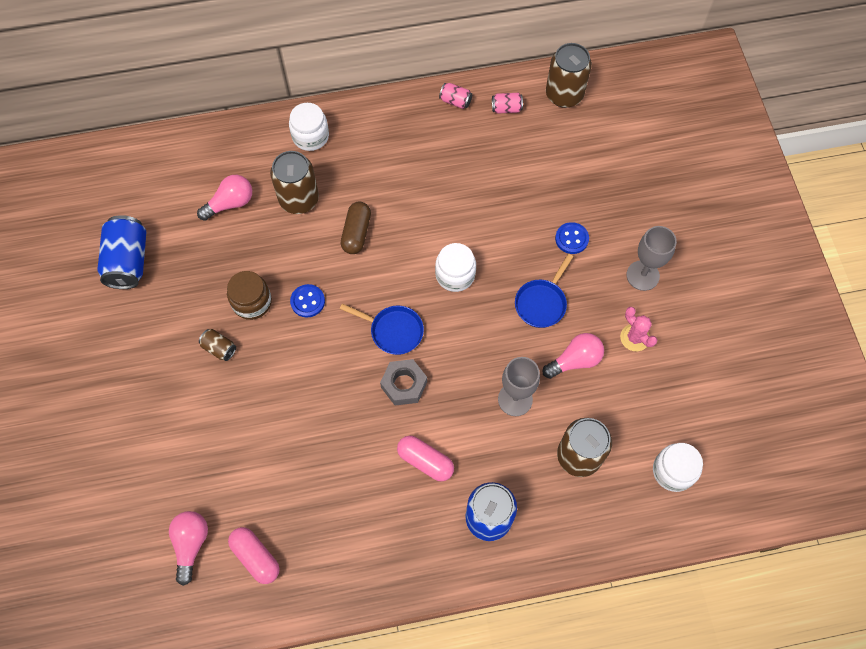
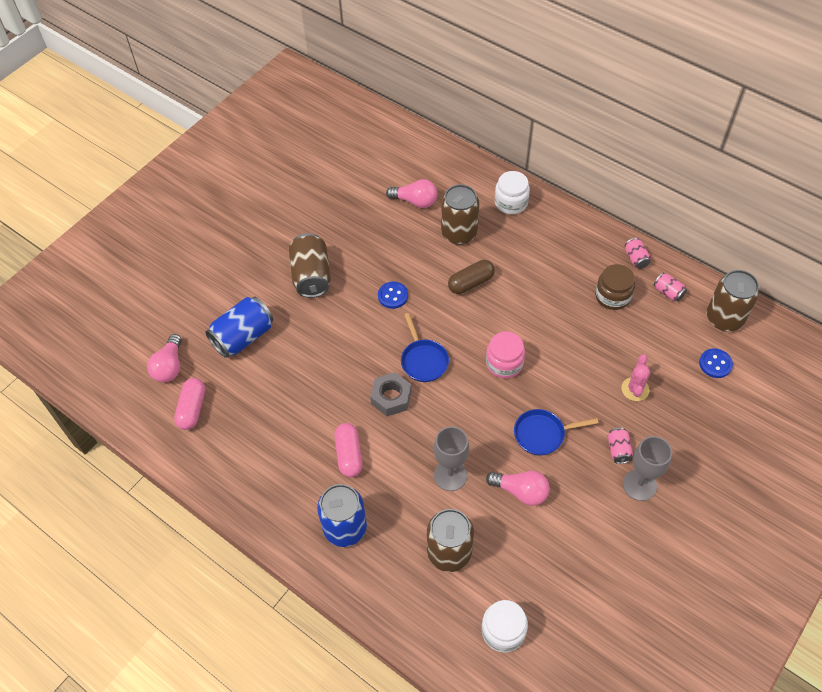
camera: 50 degrees right, 10 degrees down
blue can [97,215,146,289] -> blue can moved to [205,297,273,358]
pink light bulb [169,511,208,586] -> pink light bulb turned 135 degrees clockwise [147,334,182,383]
brown can [199,329,236,361] -> brown can [289,233,331,298], size x2.03
brown jar [227,271,272,320] -> brown jar moved to [595,264,635,310]
white jar [435,243,476,292] -> pink jar [486,331,525,379]
blue button [555,222,589,254] -> blue button moved to [699,348,733,378]
pink cactus [620,307,657,351] -> pink cactus moved to [621,354,650,401]
none -> pink can [608,428,633,464]

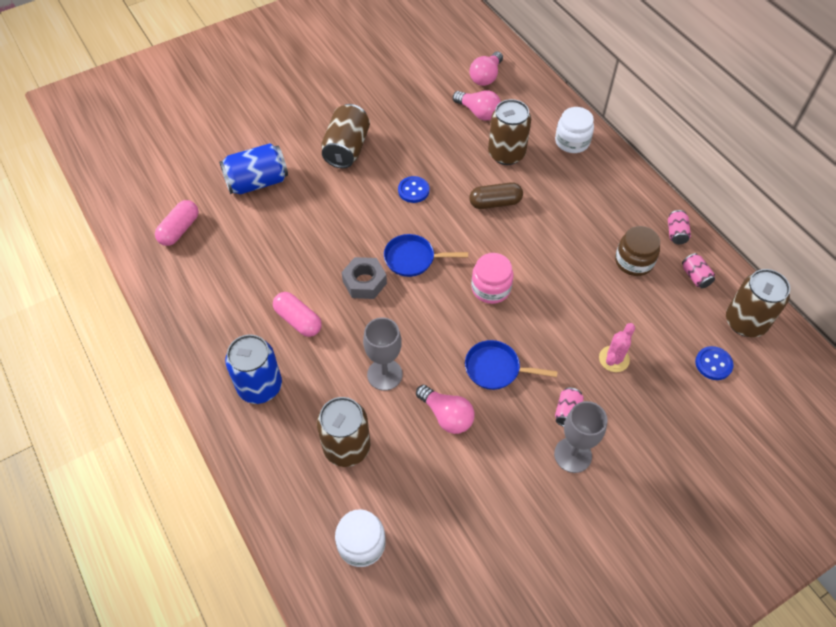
camera: 20 degrees right, 0 degrees up
pink light bulb [147,334,182,383] -> pink light bulb moved to [470,51,503,86]
pink capsule [334,423,362,477] -> pink capsule turned 60 degrees counterclockwise [273,292,322,337]
blue pan [401,313,449,382] -> blue pan turned 90 degrees clockwise [384,234,468,277]

